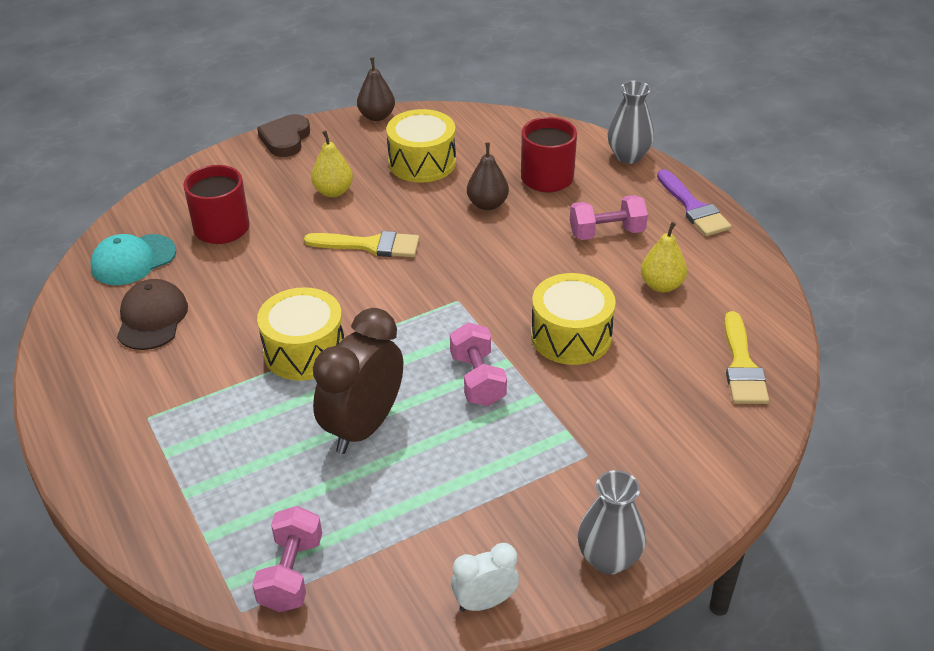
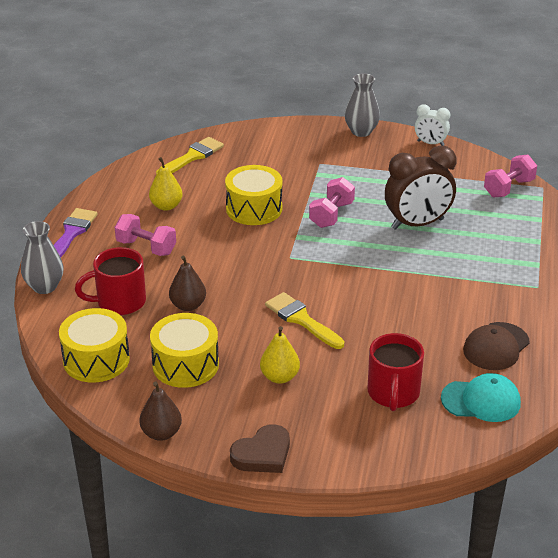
camera: 140 degrees left, 5 degrees down
yellow drum [257,287,344,381] -> yellow drum moved to [59,308,130,382]

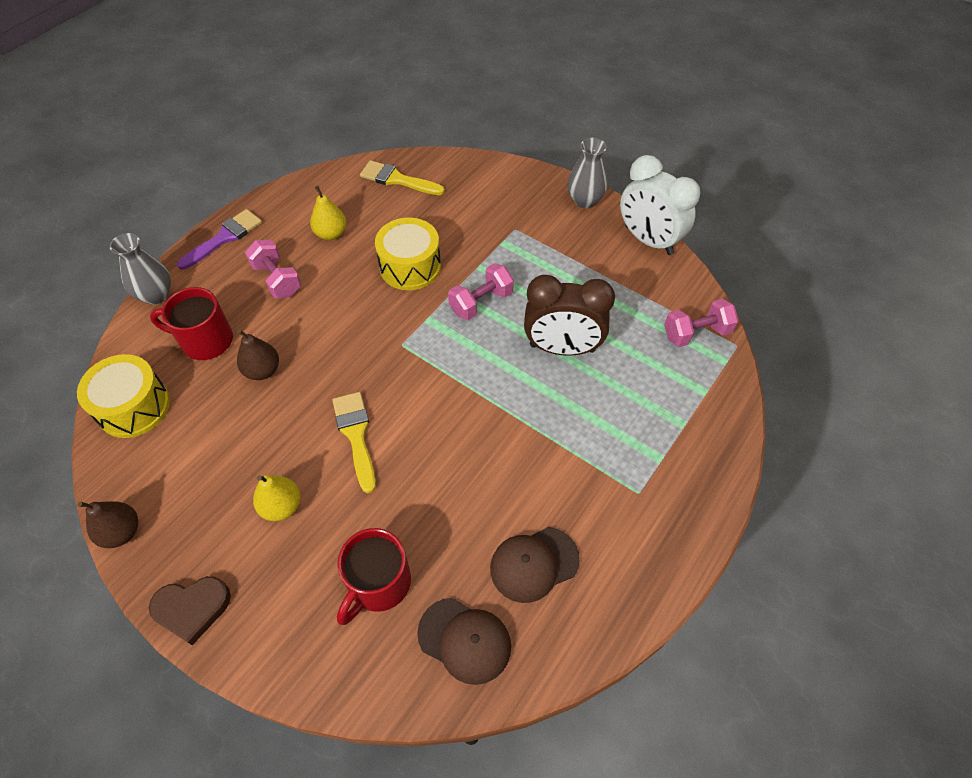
camera: 25 degrees right, 20 degrees up
yellow drum [150,313,219,388] -> none
yellow brush [156,137,224,175] -> yellow brush turned 135 degrees counterclockwise [360,160,445,195]
white clock [415,104,450,146] -> white clock [620,155,701,255], size x1.85
turquoise cap [441,373,521,422] -> brown cap [417,598,511,685]

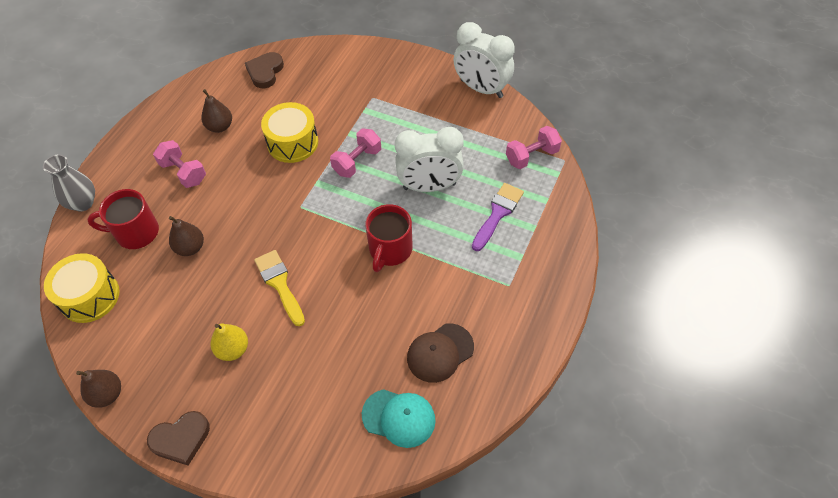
camera: 10 degrees left, 0 degrees up
purple brush [177,209,262,270] -> purple brush moved to [472,183,524,251]
yellow pear [310,186,346,240] -> brown pear [201,89,232,133]
red mug [337,528,411,625] -> red mug moved to [365,204,413,272]
yellow brush [360,160,445,195] -> brown heart [245,52,284,88]
brown cap [417,598,511,685] -> turquoise cap [362,389,436,448]
brown clock [524,275,615,356] -> white clock [395,127,464,192]
grey vase [568,138,608,208] -> none

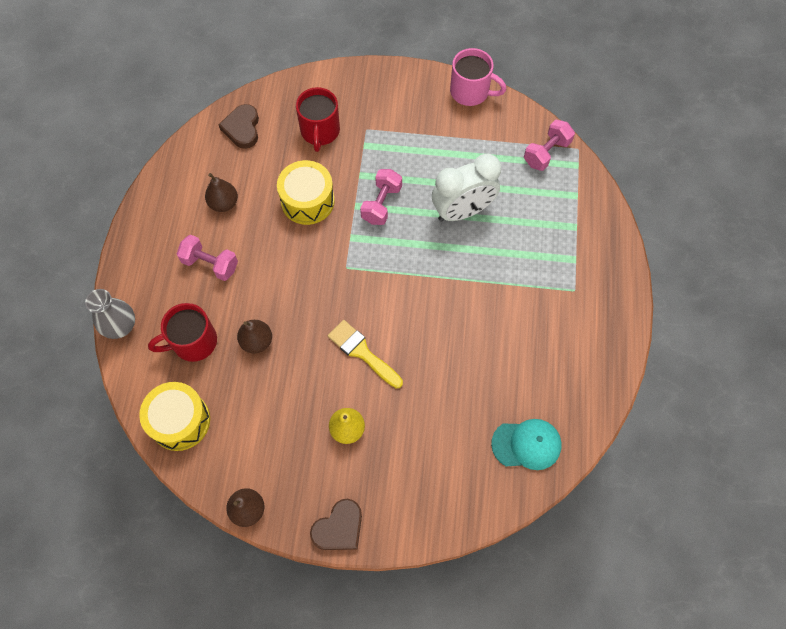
camera: 20 degrees left, 10 degrees up
red mug [365,204,413,272] -> red mug moved to [296,87,340,152]
brown cap [407,323,474,383] -> none
white clock [453,22,514,98] -> pink mug [450,48,506,106]
purple brush [472,183,524,251] -> none

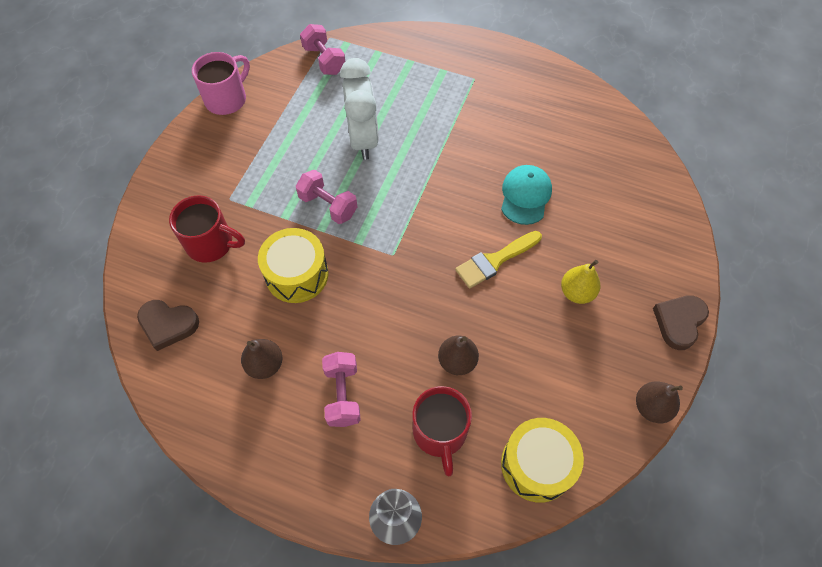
camera: 75 degrees left, 5 degrees down
pink dumbbell [177,235,238,281] -> pink dumbbell turned 45 degrees counterclockwise [322,352,361,427]
brown heart [310,499,362,550] -> brown heart turned 120 degrees counterclockwise [653,295,709,350]
turquoise cap [491,419,562,470] -> turquoise cap moved to [501,165,552,225]

